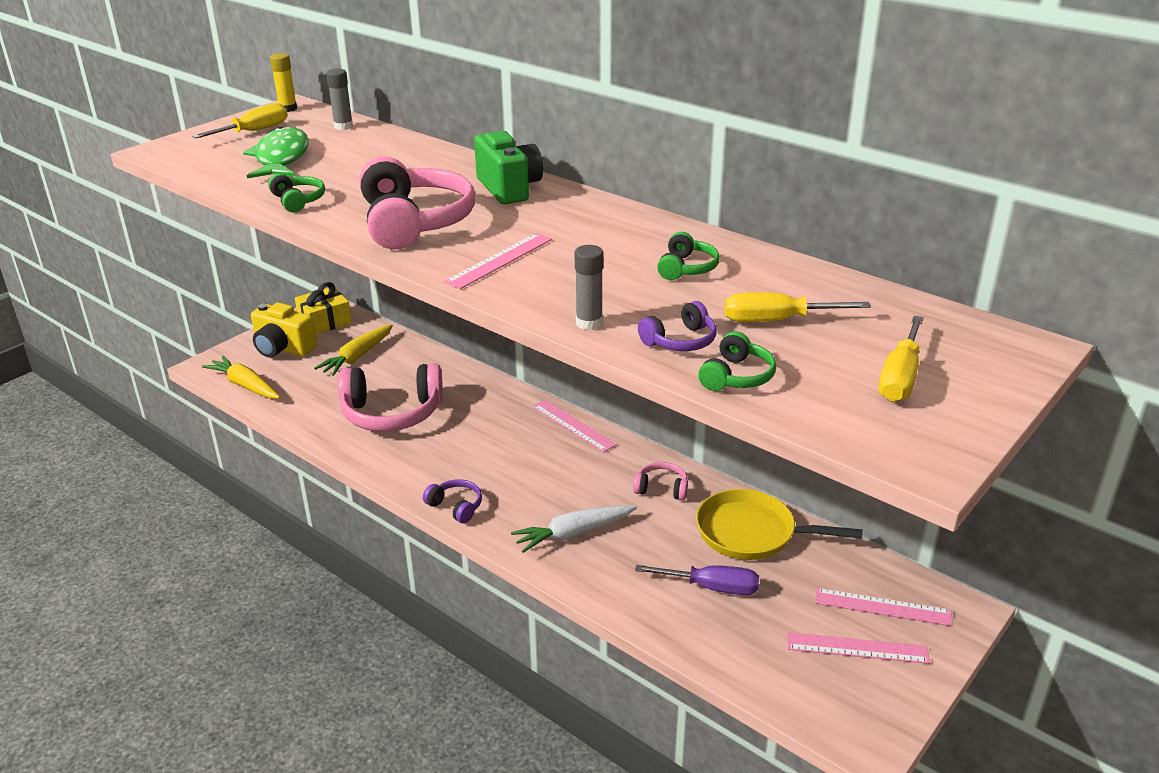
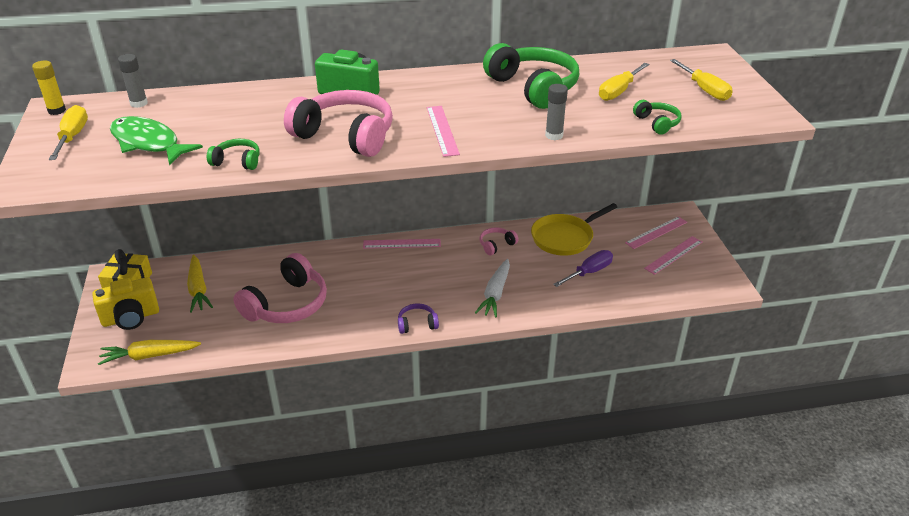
camera: 50 degrees left, 5 degrees up
purple headphones [638,301,717,351] -> none
green headphones [657,232,720,280] -> green headphones [483,43,579,109], size x2.13

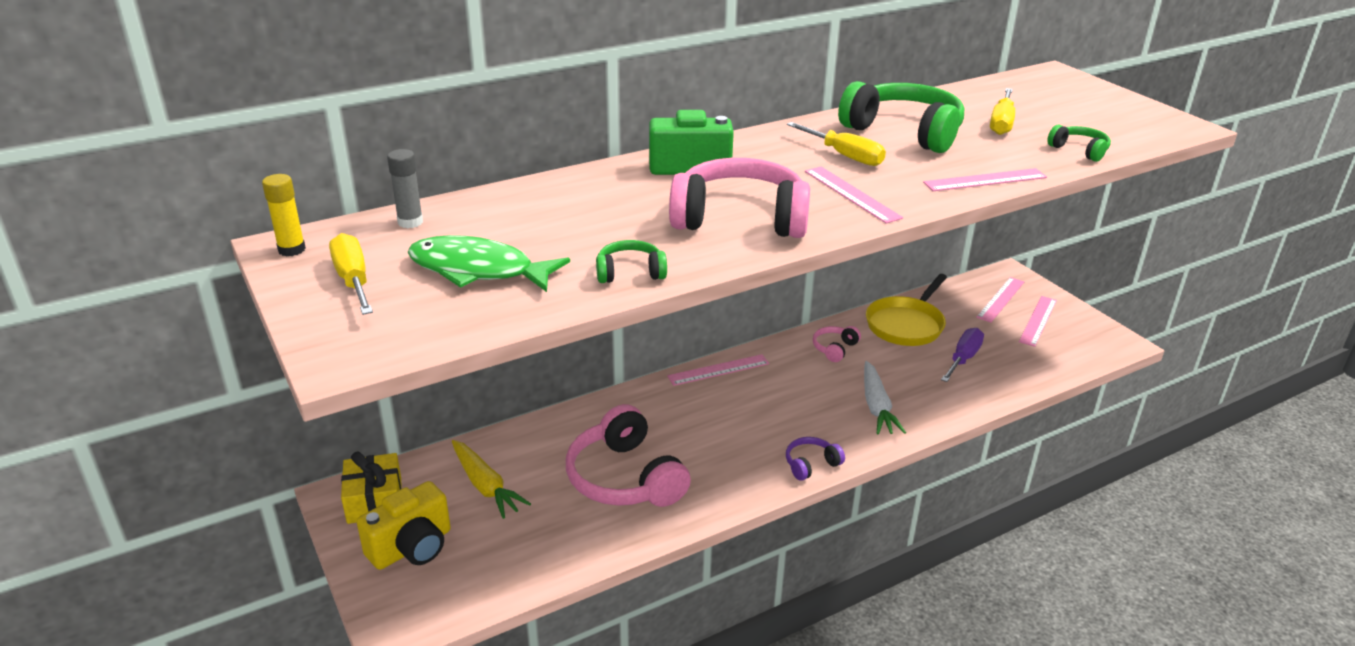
camera: 20 degrees left, 5 degrees down
yellow carrot [98,340,201,365] -> none
pink headphones [233,253,327,323] -> pink headphones turned 135 degrees clockwise [566,404,691,507]
grey glue stick [545,84,568,140] -> pink ruler [923,168,1047,191]
yellow screwdriver [670,59,733,101] -> yellow screwdriver moved to [787,122,886,166]

